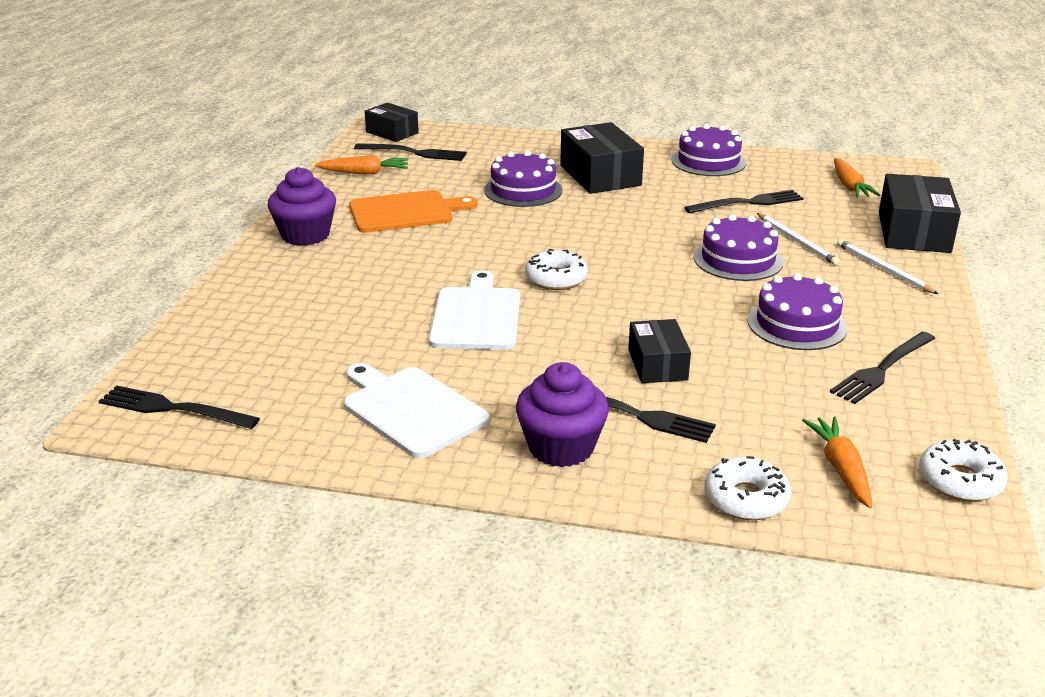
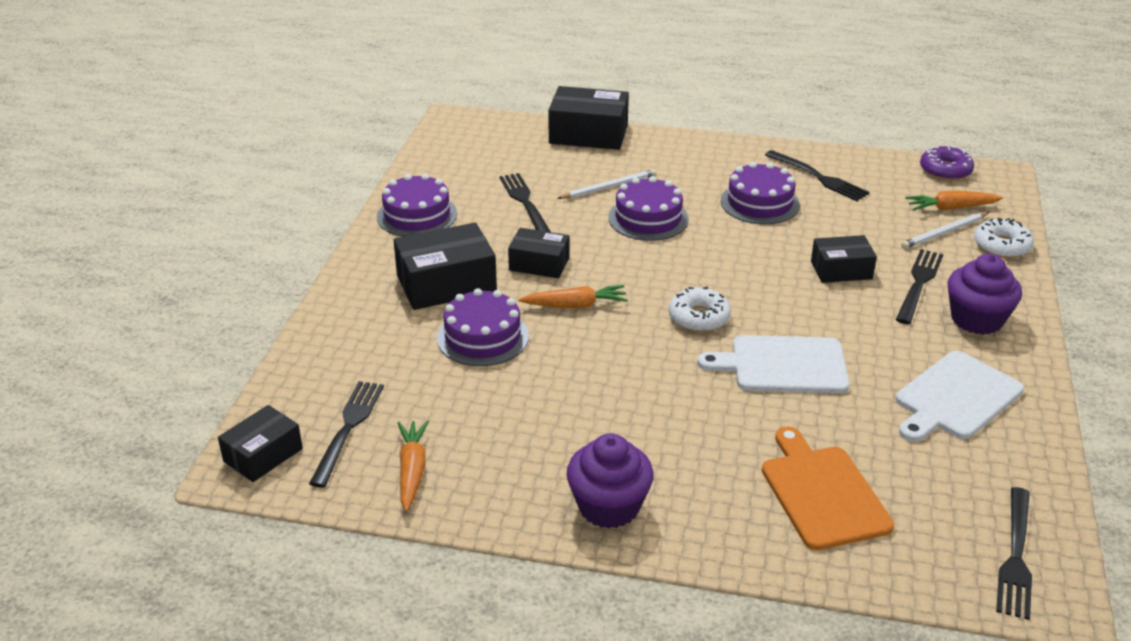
camera: 90 degrees left, 5 degrees up
orange cutting board [349,190,478,233] -> orange cutting board moved to [762,427,894,550]
orange carrot [834,158,880,197] -> orange carrot moved to [518,285,628,308]
white pencil [837,239,938,294] -> white pencil moved to [901,212,989,249]
white donut [919,439,1008,502] -> purple donut [920,146,974,181]
none -> black box [508,228,569,278]

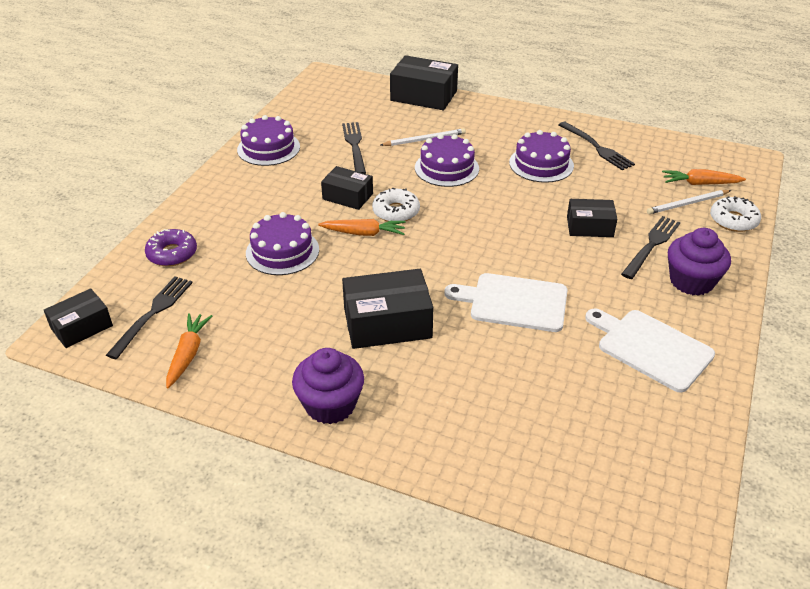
camera: 10 degrees right, 5 degrees up
black box [394,223,497,310] -> black box moved to [342,269,434,349]
white donut [669,286,731,332] -> white donut moved to [372,187,420,222]
orange cutting board [762,427,894,550] -> none
white cutting board [896,351,1024,442] -> white cutting board turned 75 degrees clockwise [585,308,715,393]
purple donut [920,146,974,181] -> purple donut moved to [145,229,197,267]
black fork [996,487,1032,620] -> none

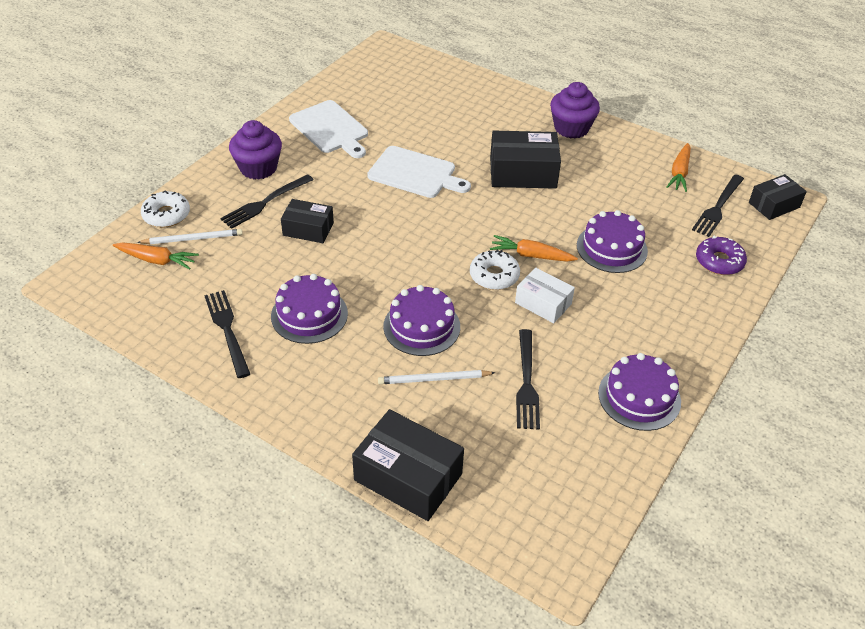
camera: 170 degrees left, 5 degrees up
black box [321,166,373,210] -> white box [515,268,575,323]

